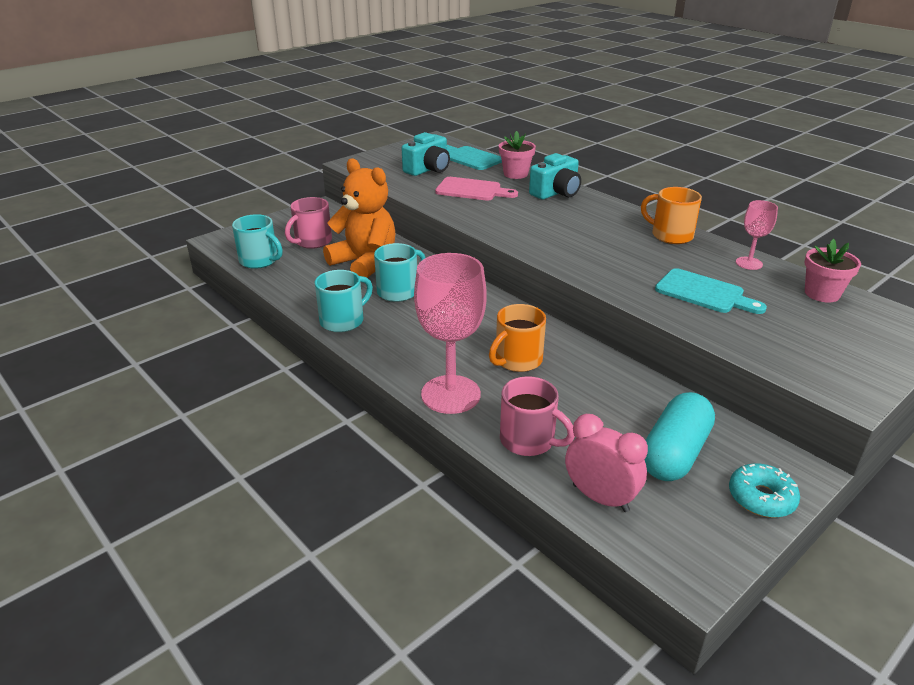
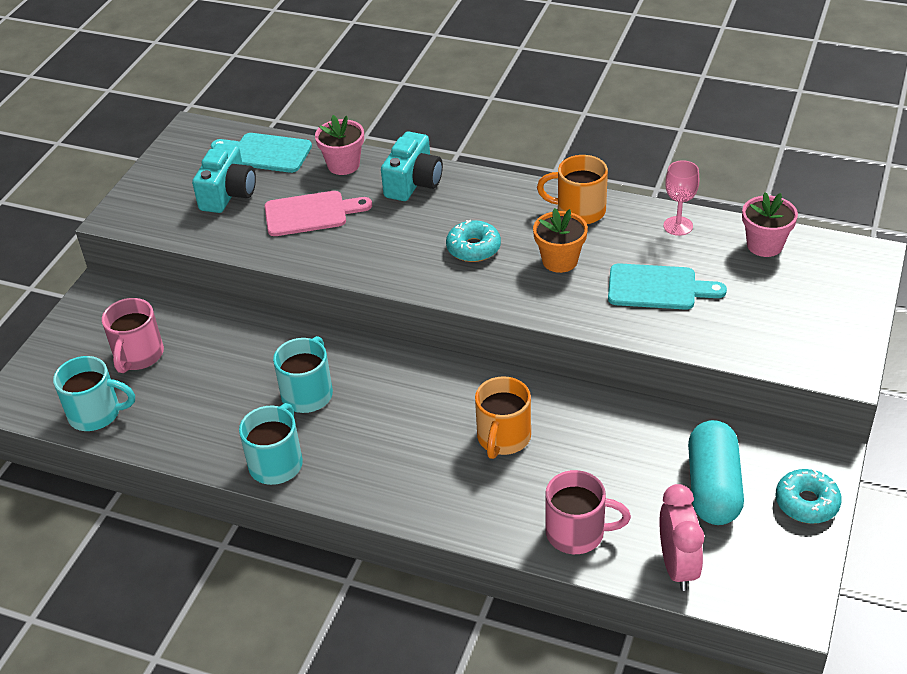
camera: 25 degrees left, 10 degrees up
orange teddy bear [323,158,395,278] -> none
pink goblet [414,253,487,414] -> none
pink clock [565,414,648,512] -> pink clock turned 75 degrees clockwise [660,484,704,591]
none -> turquoise donut [446,220,501,262]
none -> orange flower pot [533,208,588,273]

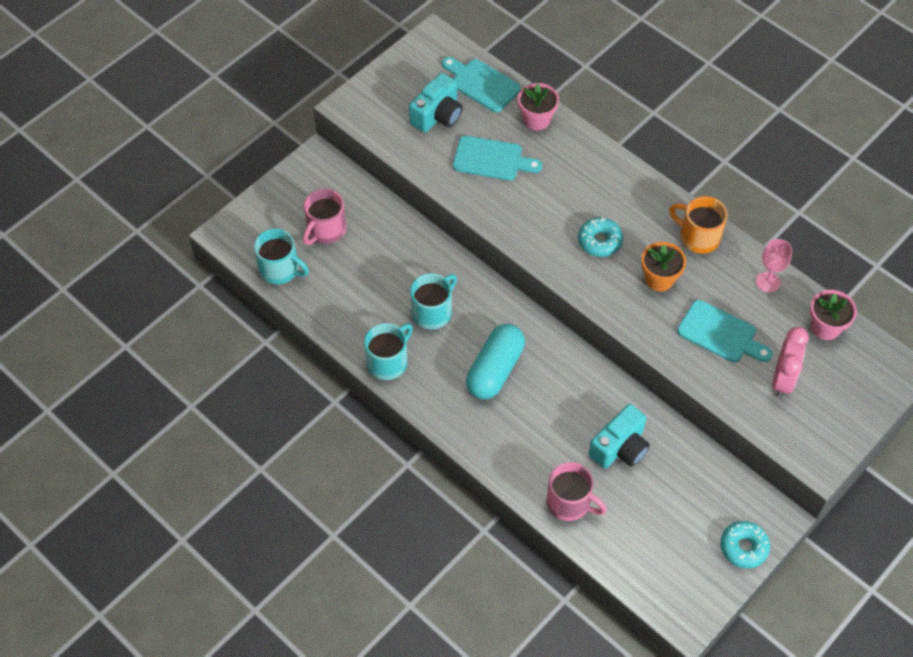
camera: 20 degrees right, 15 degrees up
pink cutting board [265,191,372,236] -> turquoise cutting board [453,136,542,180]
turquoise camera [381,131,443,201] -> turquoise camera moved to [589,404,650,468]
orange mug [475,376,531,459] -> none
pink clock [660,484,704,591] -> pink clock moved to [772,327,809,398]
turquoise capsule [688,420,744,525] -> turquoise capsule moved to [466,324,525,400]

